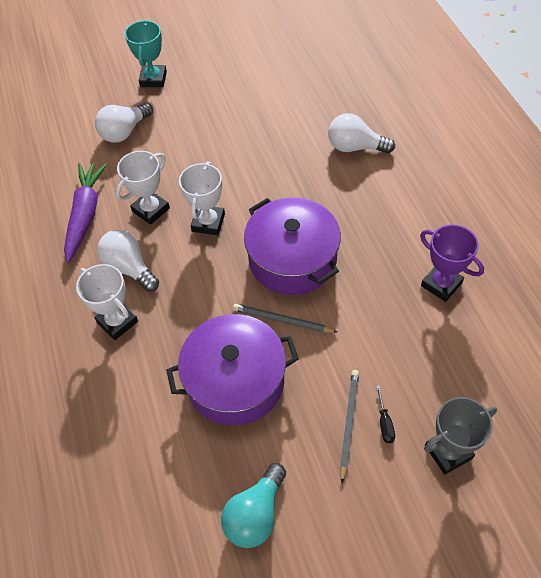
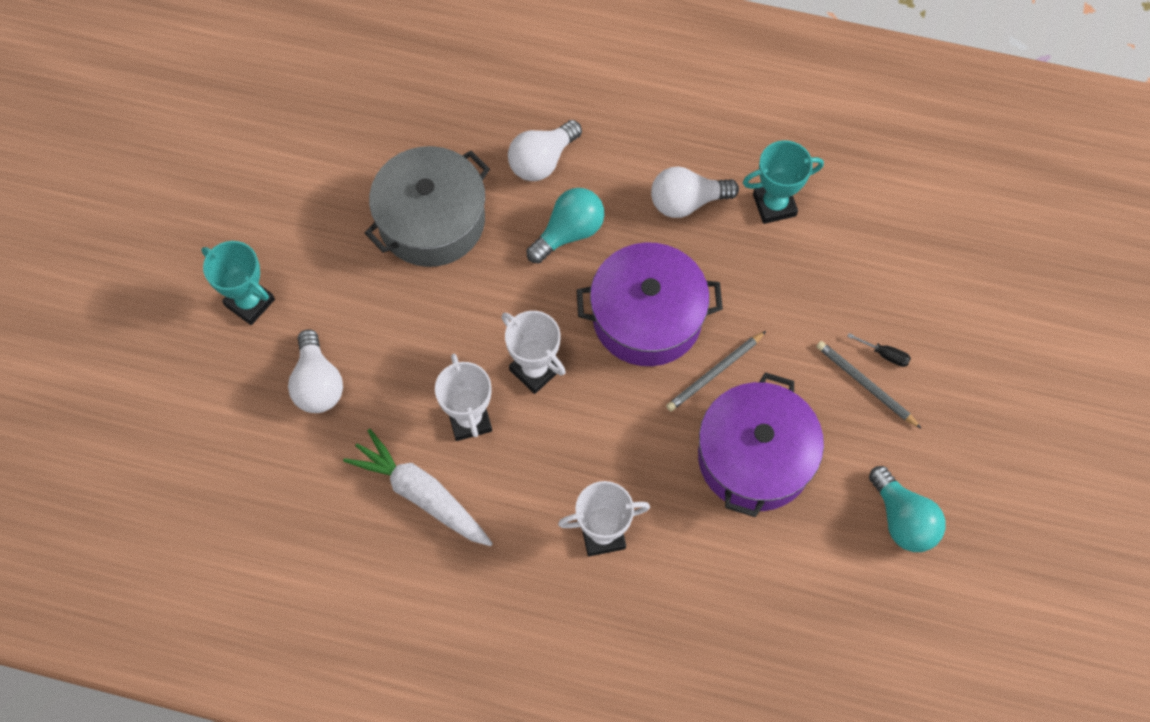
camera: 60 degrees left, 10 degrees up
purple carrot [64,163,107,263] -> white carrot [343,429,493,546]
white light bulb [97,230,159,292] -> white light bulb moved to [651,167,739,218]
purple trophy [420,224,484,302] -> turquoise trophy [743,140,824,224]
grey trophy [424,397,497,475] -> none
none -> grey pot [365,146,490,267]
none -> turquoise light bulb [526,188,604,264]

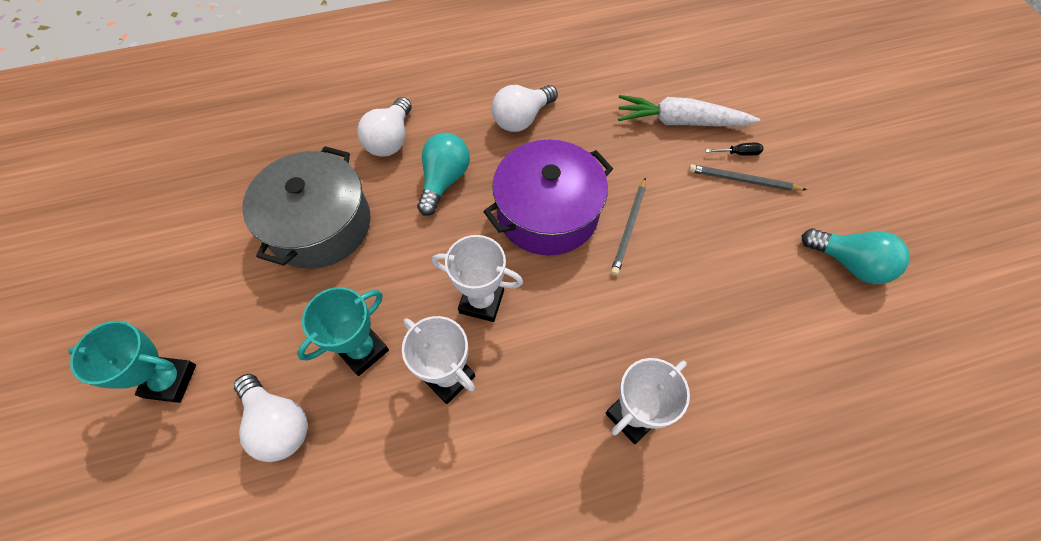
camera: 30 degrees left, 5 degrees down
white carrot [343,429,493,546] -> white carrot moved to [618,95,760,126]
purple pot [698,372,824,517] -> none
turquoise trophy [743,140,824,224] -> turquoise trophy moved to [297,287,389,376]

